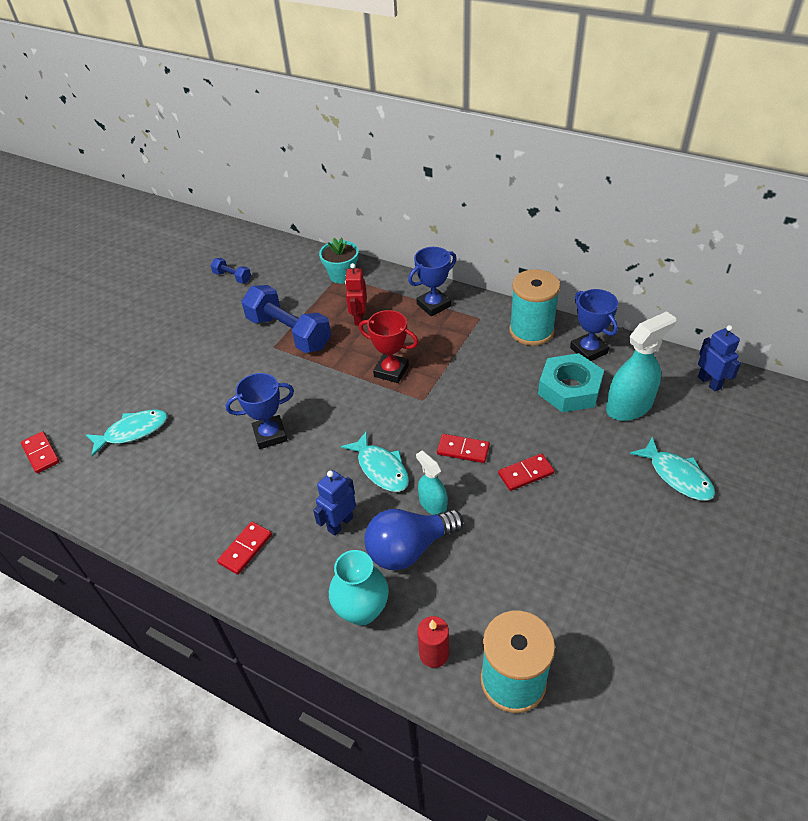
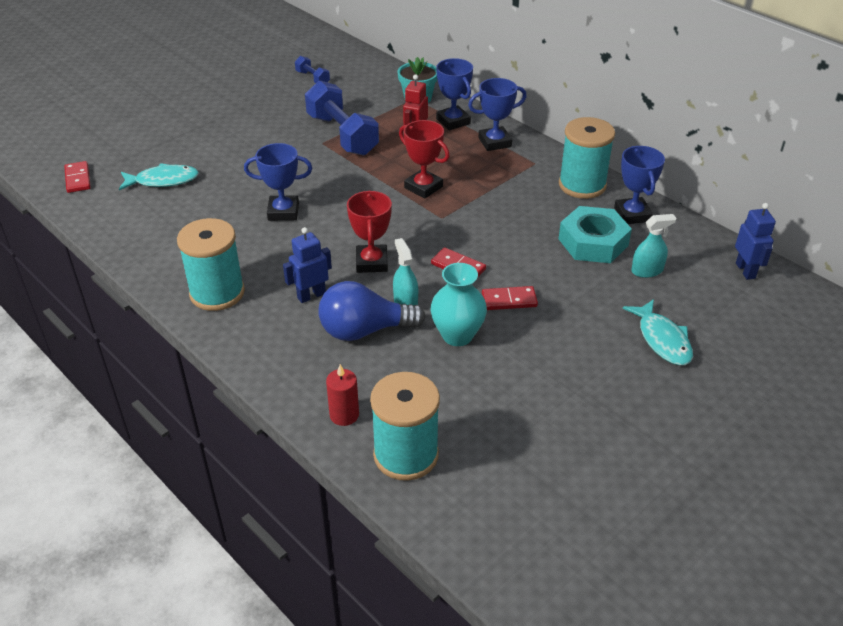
camera: 15 degrees right, 5 degrees down
red domino [217,521,272,575] -> turquoise spool [177,218,245,311]
turquoise vase [329,550,389,625] -> turquoise vase moved to [431,263,487,346]
turquoise fish [341,431,409,492] -> red trophy [347,190,392,273]
turquoise spray bottle [606,311,676,421] -> turquoise spray bottle [631,214,676,278], size x0.57
none -> blue trophy [436,58,473,130]

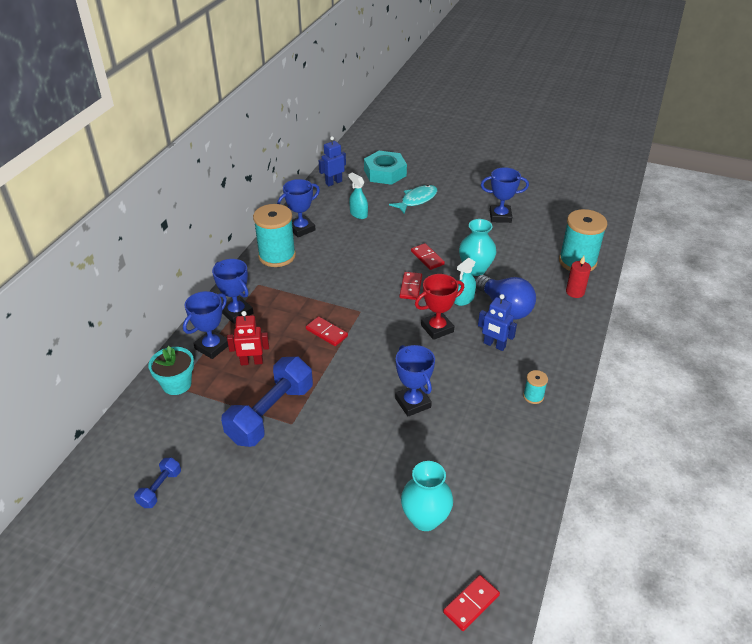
camera: 115 degrees left, 0 degrees up
turquoise fish [119,163,199,190] -> turquoise vase [401,461,453,531]
turquoise spool [177,218,245,311] -> turquoise spool [523,370,548,404], size x0.45
red trophy [399,120,450,198] -> red domino [306,316,348,346]
turquoise nut [559,206,632,263] -> turquoise nut moved to [364,151,407,185]
none -> blue trophy [481,167,529,223]

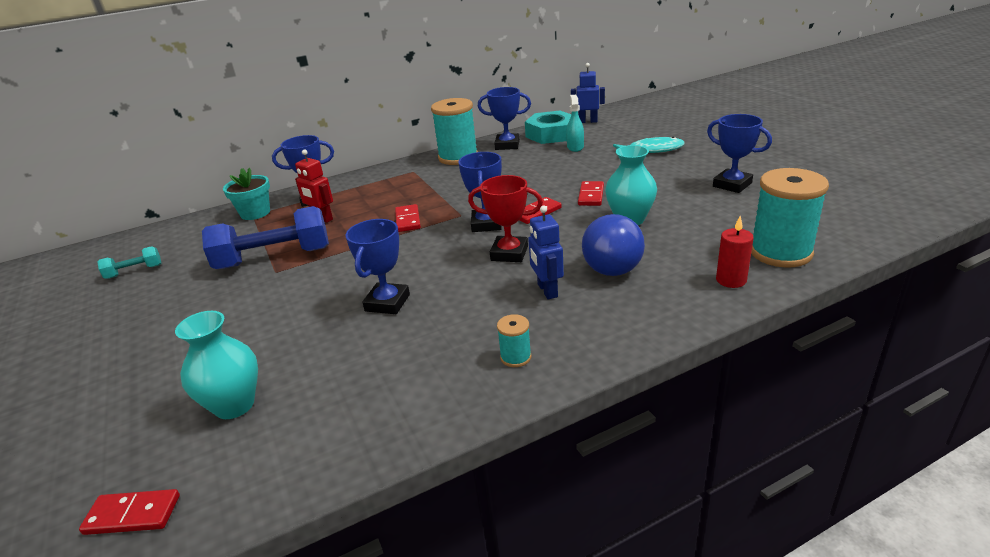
camera: 45 degrees right, 10 degrees down
blue dumbbell [134,458,181,508] -> turquoise dumbbell [98,246,161,279]
blue trophy [212,259,253,324] -> blue trophy moved to [458,152,502,232]
turquoise nut [364,151,407,185] -> turquoise nut moved to [525,111,571,144]
turquoise spray bottle [454,258,476,306] -> none

